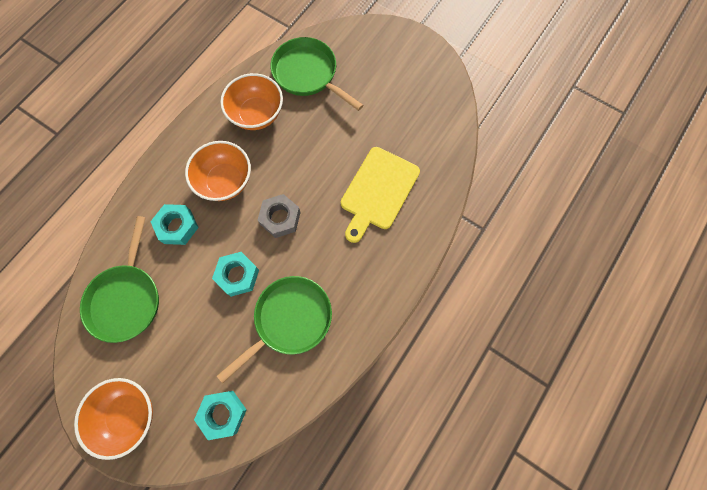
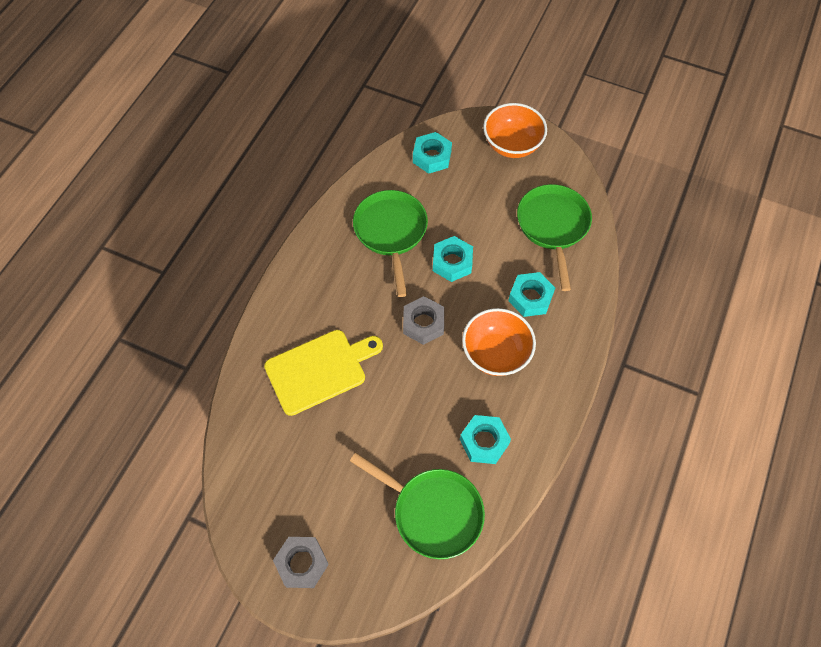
camera: 170 degrees right, 10 degrees down
green pan [217,276,332,383] -> green pan turned 135 degrees clockwise [353,190,428,297]
orange bowl [220,73,283,130] -> turquoise nut [460,415,511,464]
yellow cutting board [341,147,420,243] -> yellow cutting board turned 45 degrees clockwise [264,330,383,416]
none -> grey nut [273,537,329,588]

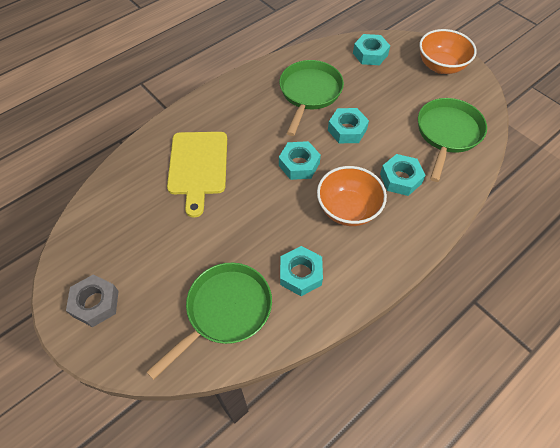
camera: 25 degrees right, 5 degrees down
yellow cutting board [264,330,383,416] -> yellow cutting board turned 90 degrees clockwise [167,132,227,218]
green pan [350,453,485,559] -> green pan turned 105 degrees counterclockwise [147,263,272,380]
grey nut [403,296,444,345] -> turquoise nut [279,141,321,180]

